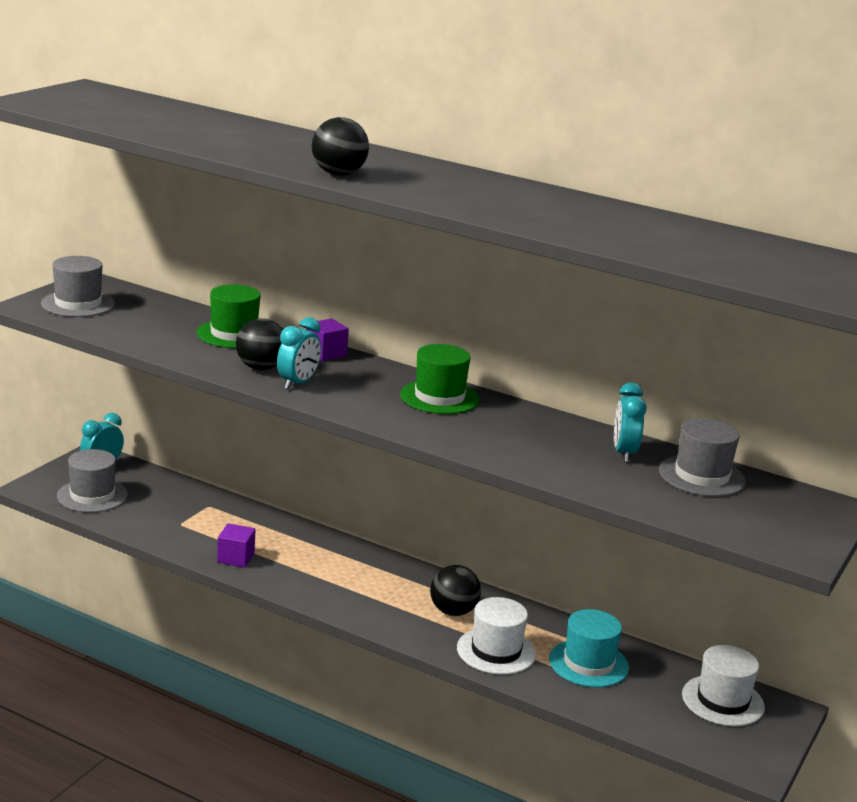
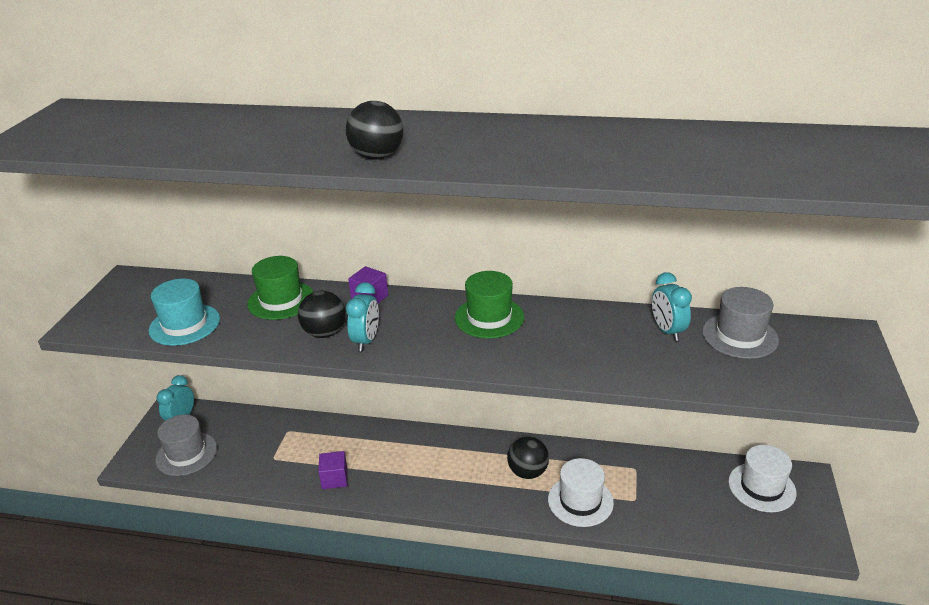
camera: 15 degrees left, 10 degrees up
grey hat [41,256,115,317] -> none
turquoise hat [549,609,629,687] -> turquoise hat moved to [149,279,220,346]

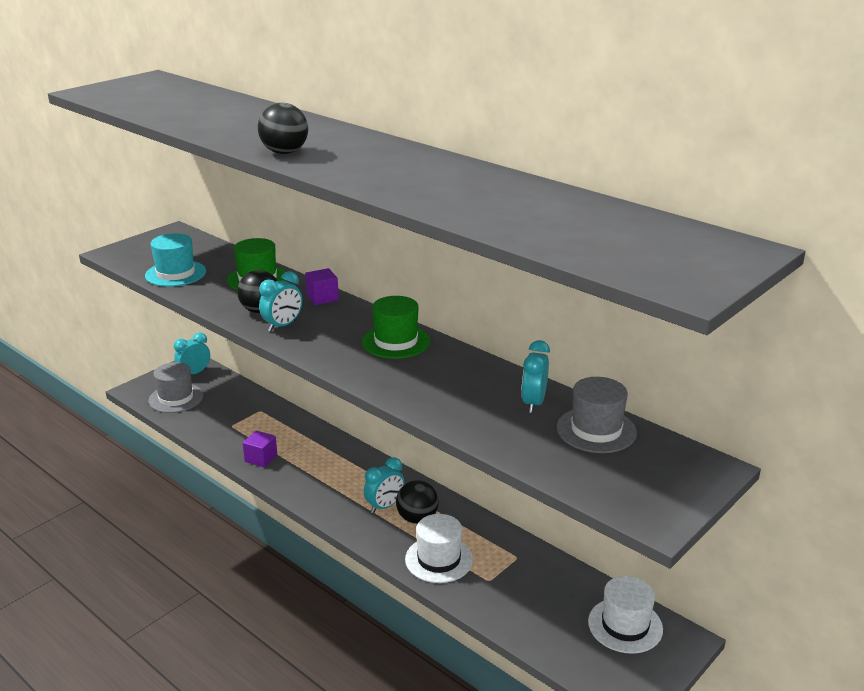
camera: 30 degrees right, 5 degrees down
none -> turquoise clock [364,457,405,513]

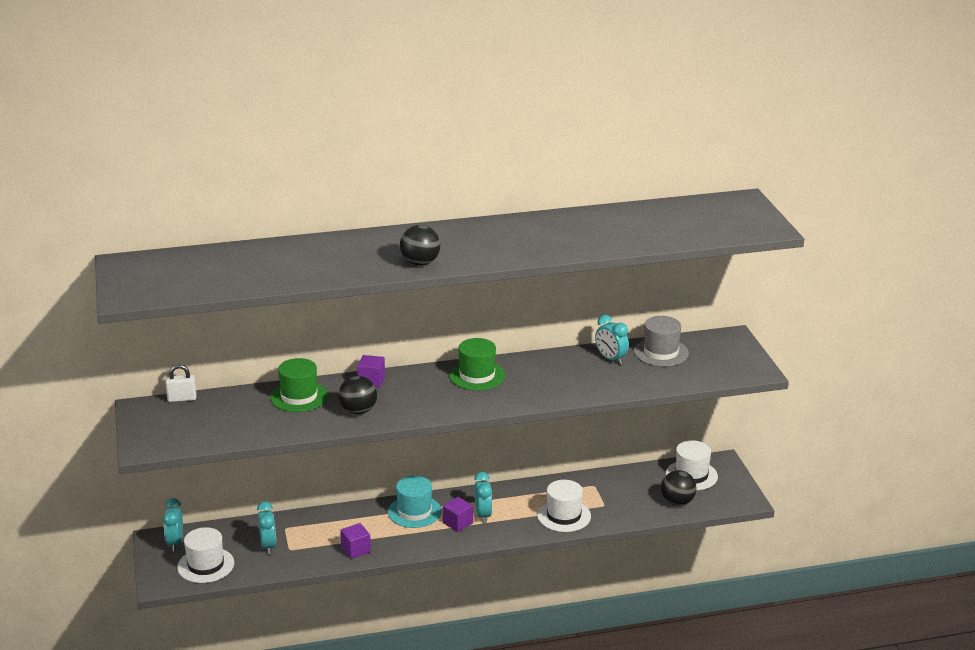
camera: 55 degrees left, 0 degrees up
turquoise hat [145,233,206,287] -> turquoise hat moved to [388,476,442,528]
grey hat [148,362,203,413] -> white hat [177,527,234,583]
turquoise clock [259,271,302,331] -> turquoise clock moved to [257,501,276,554]
black ball [396,480,439,524] -> black ball moved to [661,470,697,506]
none -> white padlock [165,364,197,402]
none -> purple cube [443,497,473,532]

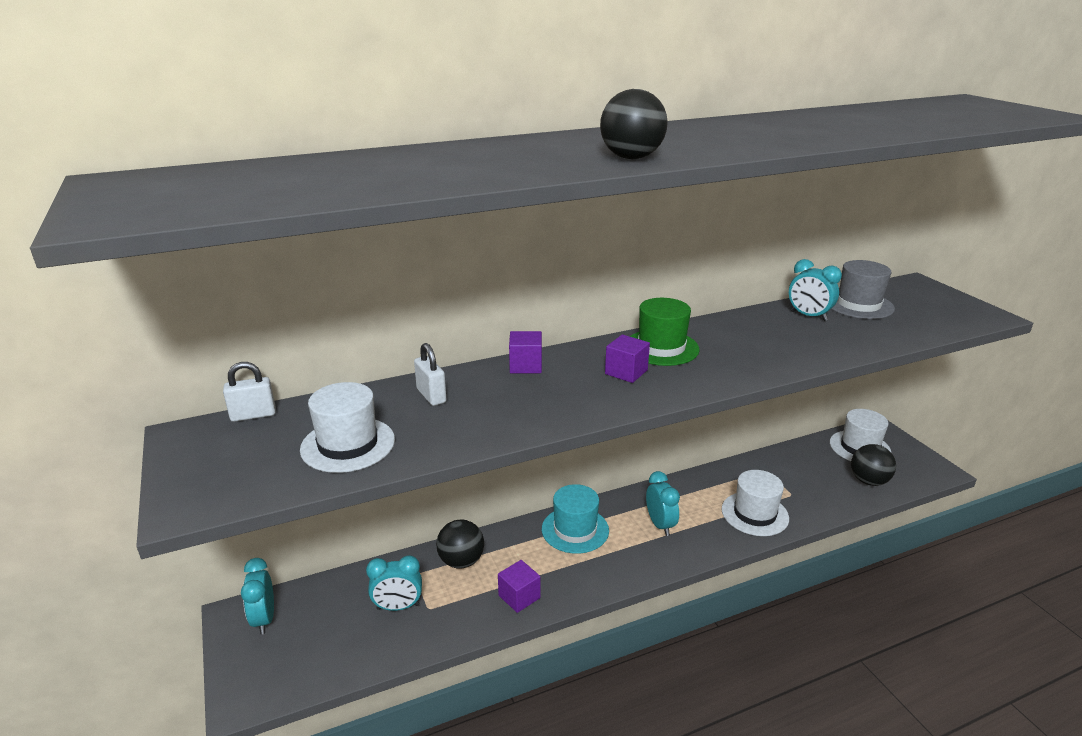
camera: 10 degrees left, 0 degrees up
white hat [177,527,234,583] -> white hat moved to [300,382,395,473]
turquoise clock [257,501,276,554] -> turquoise clock turned 105 degrees clockwise [366,555,422,611]
green hat [270,358,328,412] -> white padlock [414,343,447,406]
black ball [338,376,377,414] -> black ball moved to [436,520,484,569]
purple cube [443,497,473,532] -> purple cube moved to [605,334,650,383]

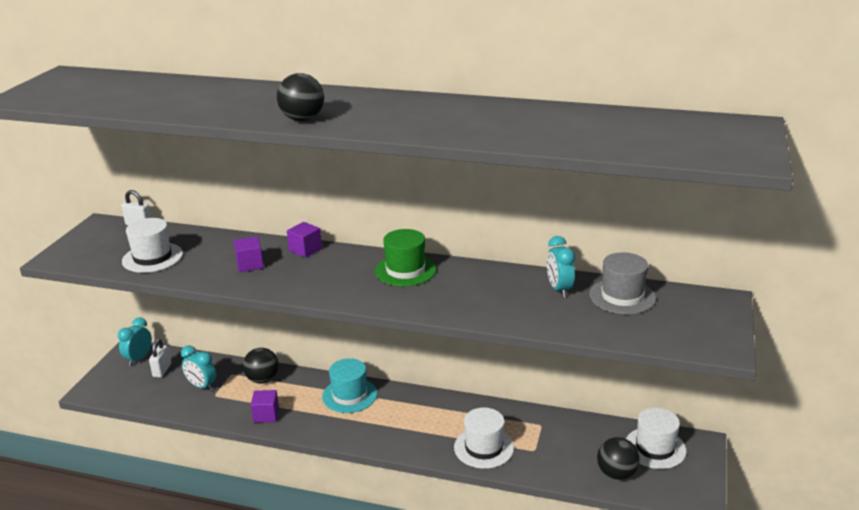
camera: 40 degrees right, 0 degrees up
white padlock [414,343,447,406] -> white padlock moved to [149,339,171,378]
purple cube [605,334,650,383] -> purple cube moved to [234,236,264,272]
turquoise clock [646,471,680,536] -> none

